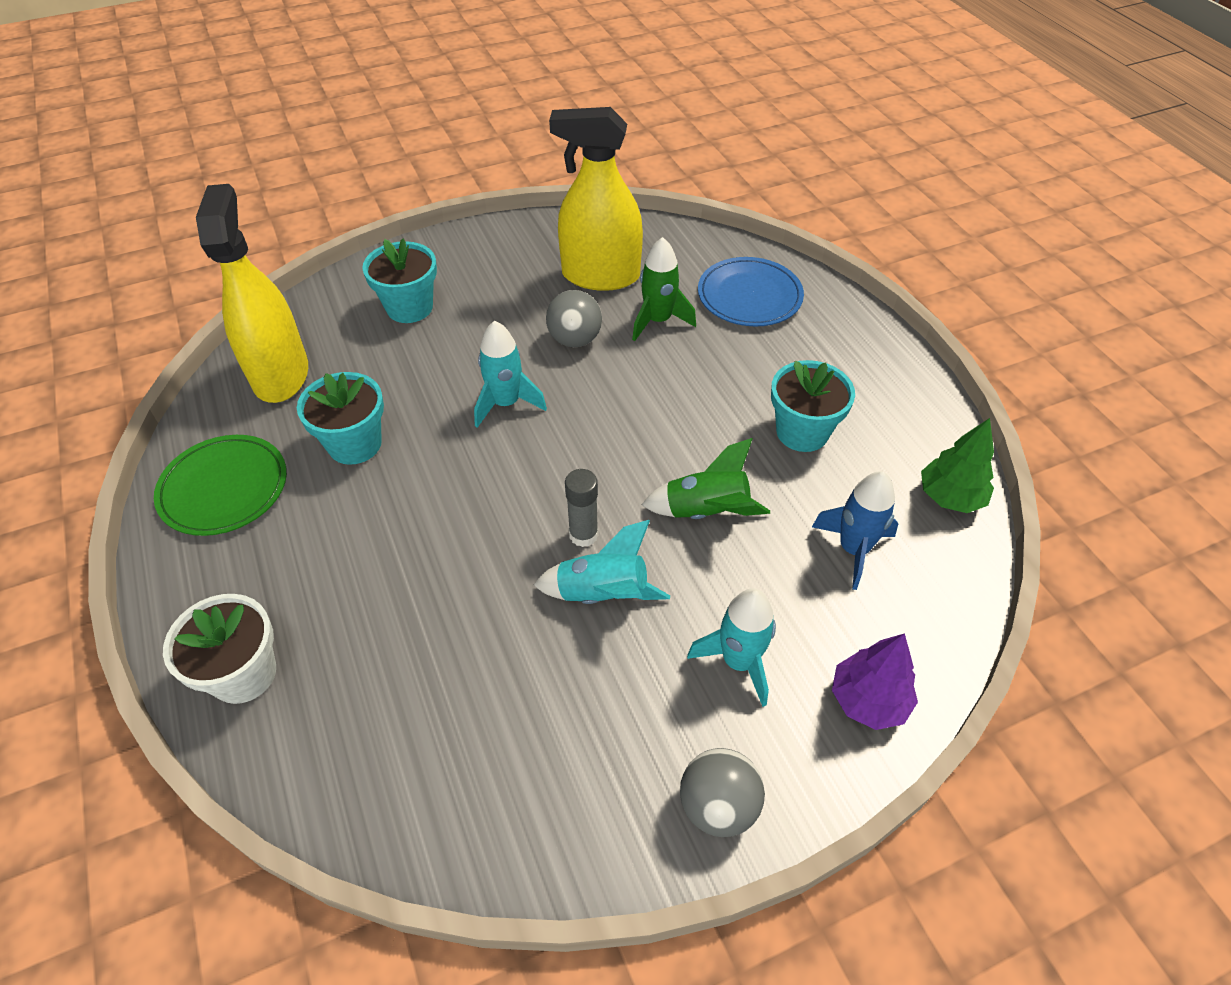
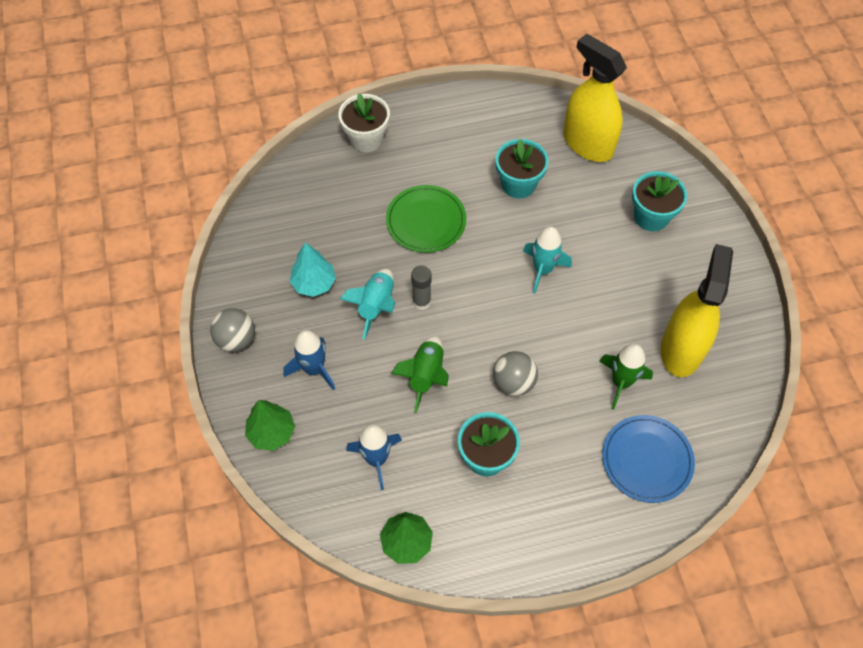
camera: 100 degrees right, 10 degrees up
green plate [154,435,287,536] -> green plate moved to [386,185,466,253]
yellow spray bottle [196,184,308,403] -> yellow spray bottle turned 135 degrees counterclockwise [563,34,627,162]
grey ball [546,290,602,347] -> grey ball moved to [493,351,538,396]
turquoise rocket [687,588,776,707] -> blue rocket [284,330,335,391]
purple tree [832,633,918,730] -> green tree [245,400,295,451]
none -> turquoise tree [290,242,336,297]

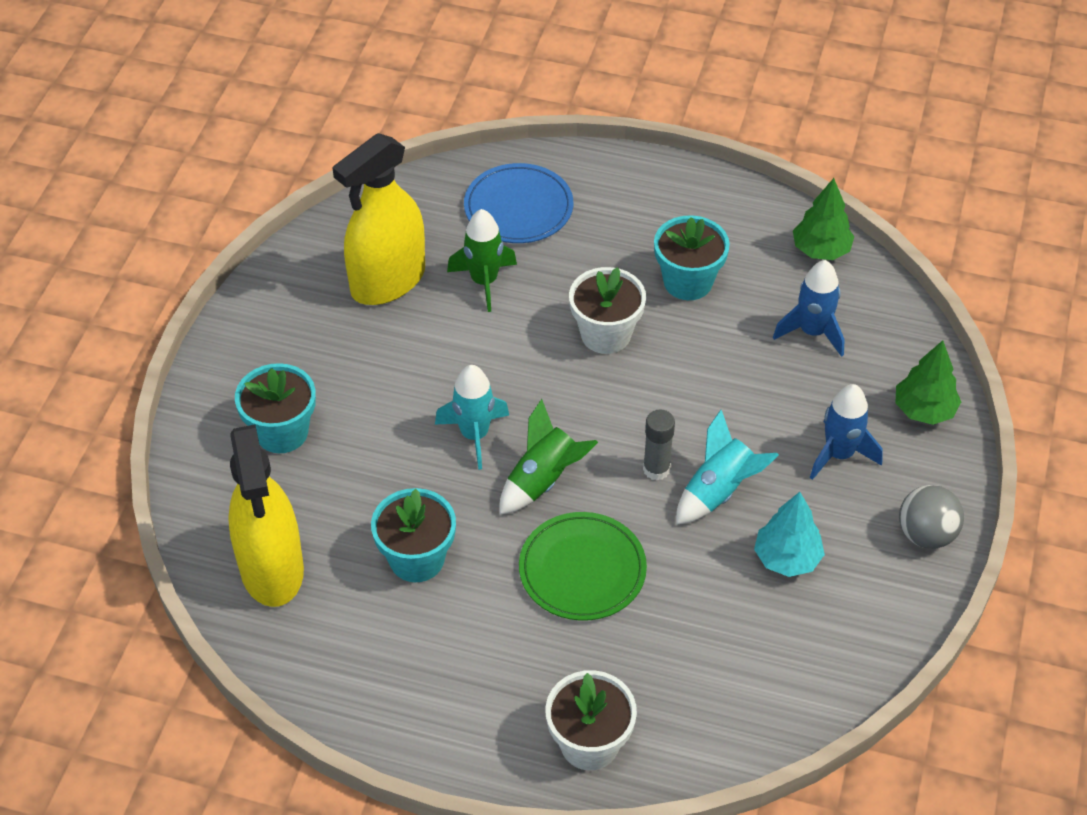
camera: 150 degrees left, 10 degrees down
green rocket [391,336,449,413] -> green rocket moved to [499,399,598,515]
grey ball [493,351,538,396] -> white flower pot [569,267,646,354]

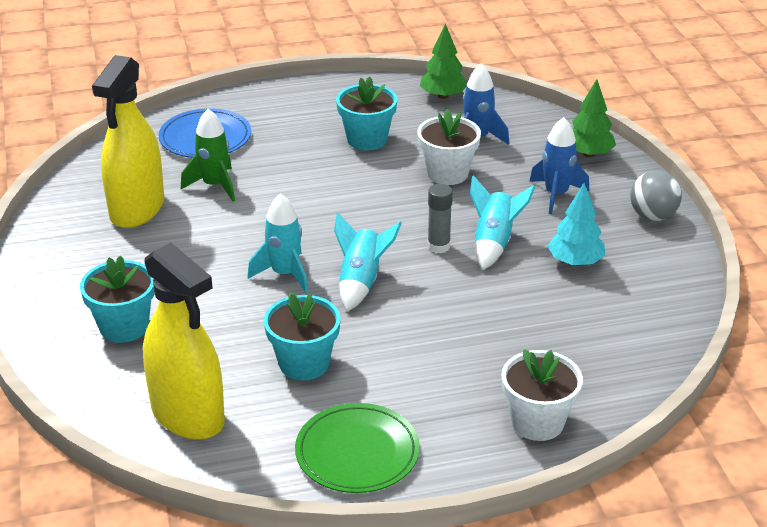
camera: 30 degrees left, 15 degrees down
green rocket [499,399,598,515] -> turquoise rocket [334,213,402,311]
green plate [519,512,647,621] -> green plate moved to [295,403,420,493]
white flower pot [569,267,646,354] -> white flower pot moved to [417,108,481,185]

